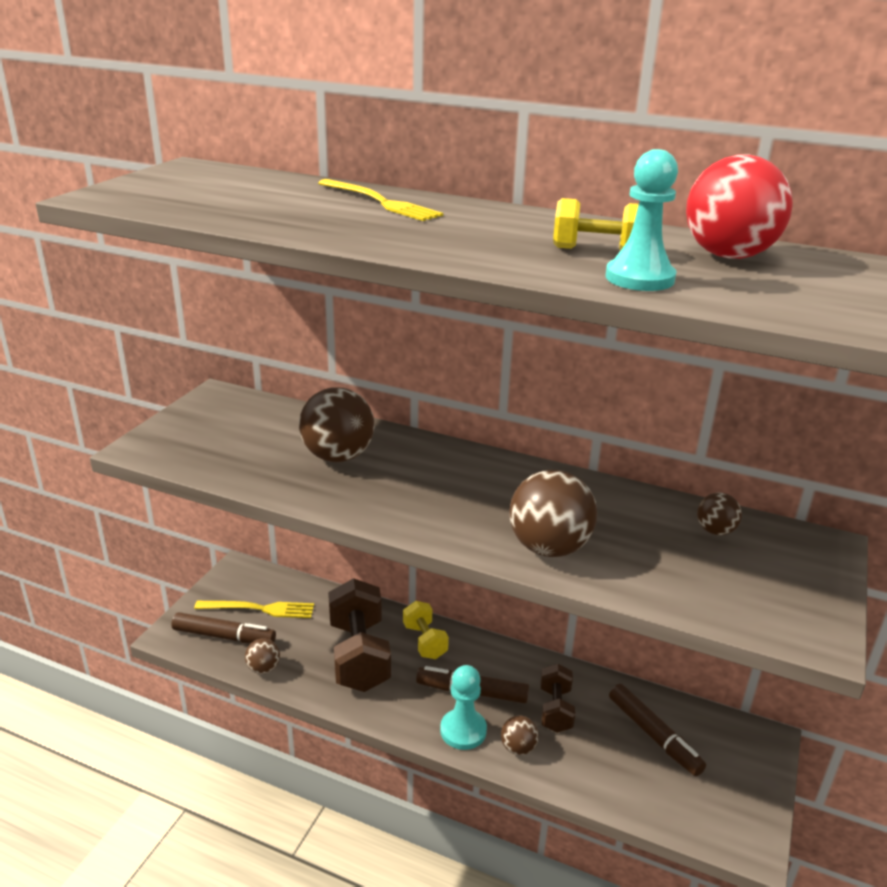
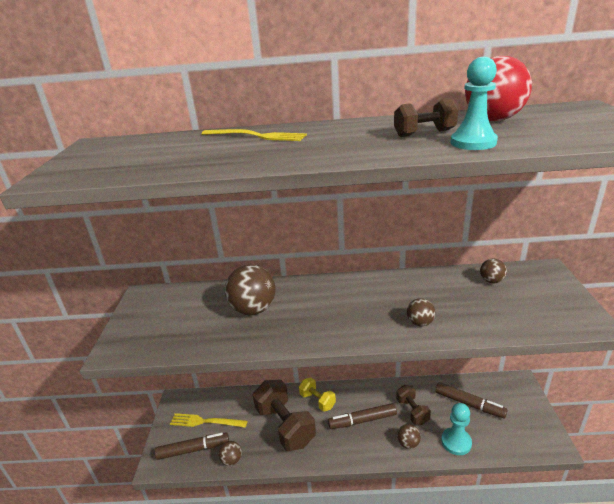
camera: 20 degrees left, 0 degrees up
yellow fork [194,601,314,618] -> yellow fork turned 150 degrees counterclockwise [170,413,248,428]
turquoise pawn [440,665,487,750] -> turquoise pawn moved to [441,403,472,455]
brown ball [509,470,597,557] -> brown ball [407,298,435,326], size x0.51
yellow dumbbell [553,198,639,250] -> brown dumbbell [394,98,458,137]

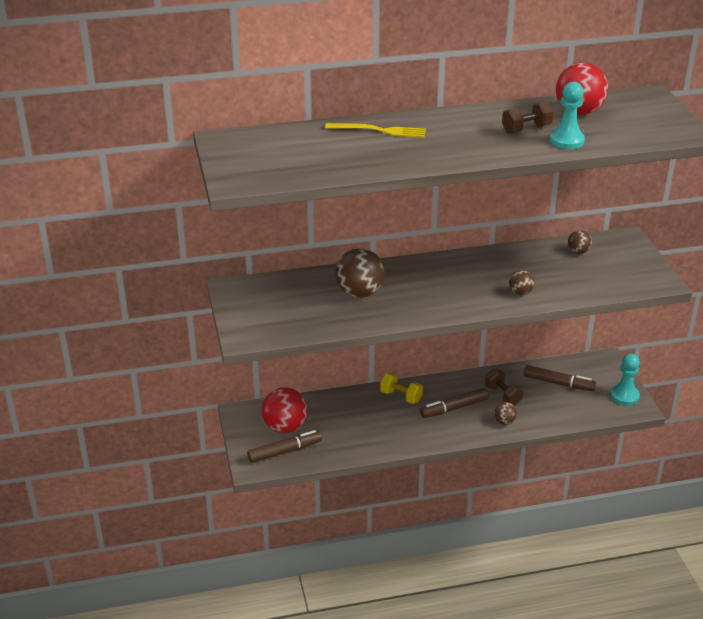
camera: 15 degrees left, 5 degrees up
yellow fork [170,413,248,428] -> red ball [262,387,307,433]
brown ball [218,441,242,466] -> none
brown dumbbell [253,379,316,451] -> none
turquoise pawn [441,403,472,455] -> turquoise pawn moved to [610,354,640,406]

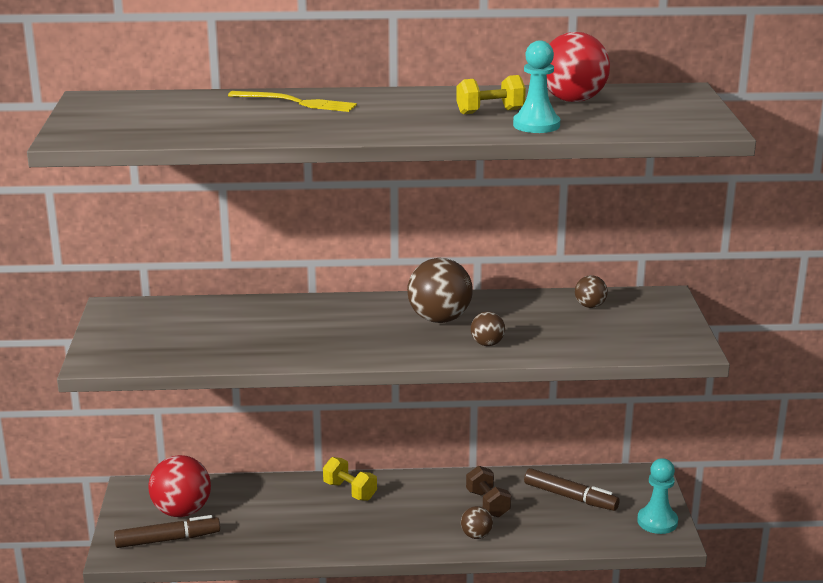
camera: 10 degrees right, 10 degrees down
brown ball [335,248,385,298] -> brown ball moved to [407,258,473,323]
brown marker [420,388,489,418] -> none
brown dumbbell [502,101,554,134] -> yellow dumbbell [456,75,526,114]

